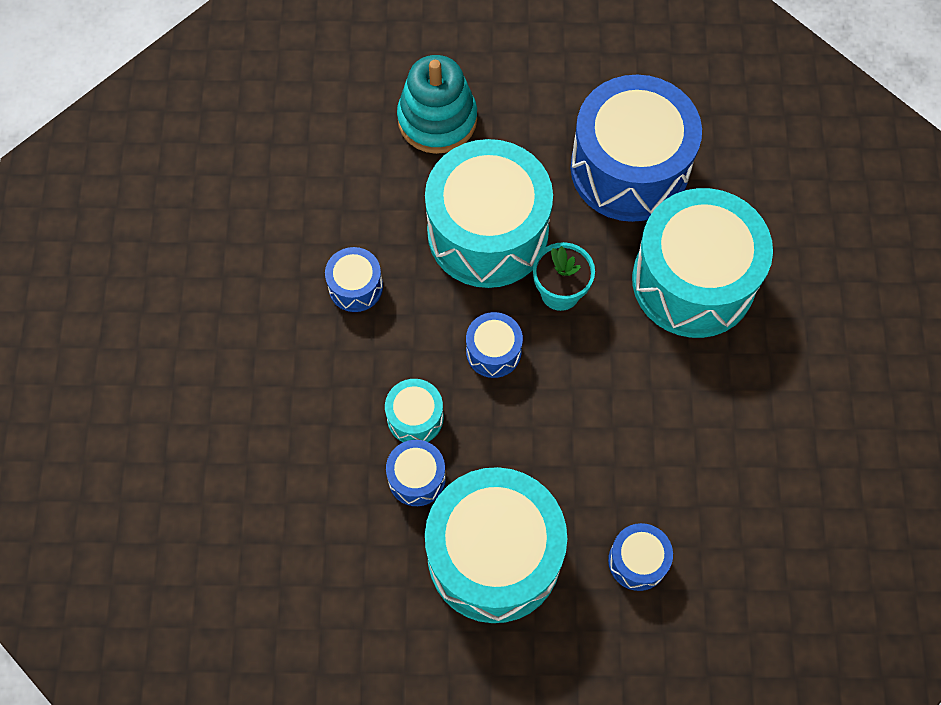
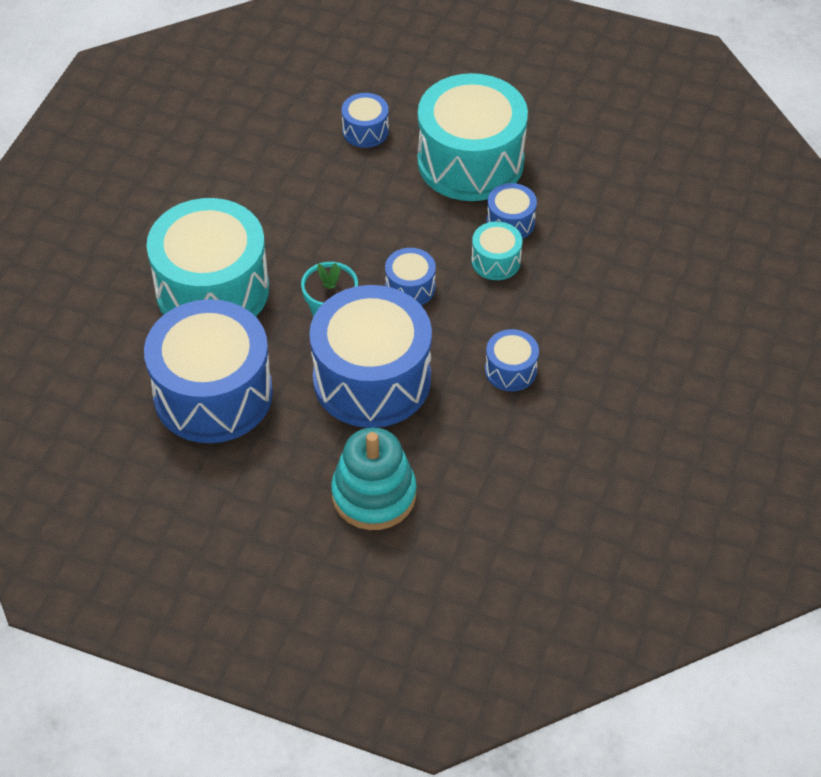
camera: 160 degrees left, 15 degrees down
turquoise drum [425,139,553,288] -> blue drum [309,285,432,428]

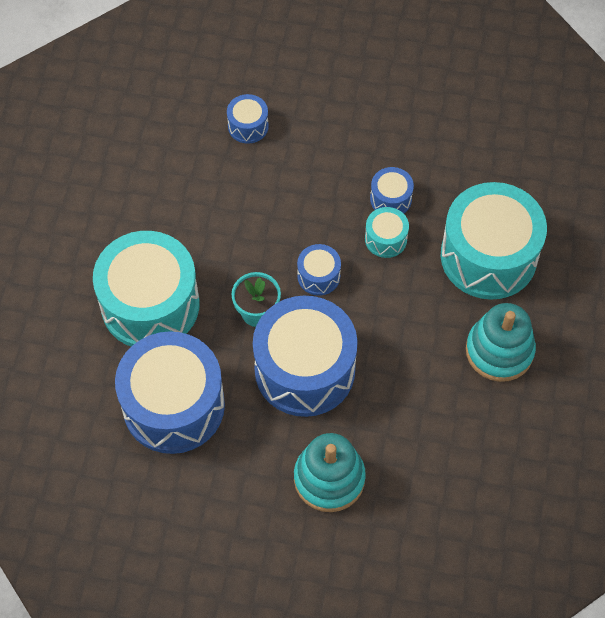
camera: 10 degrees left, 10 degrees up
turquoise drum [418,73,528,201] -> turquoise drum moved to [441,182,547,300]
blue drum [485,329,539,391] -> none
none -> turquoise stacking toy [466,303,536,382]

